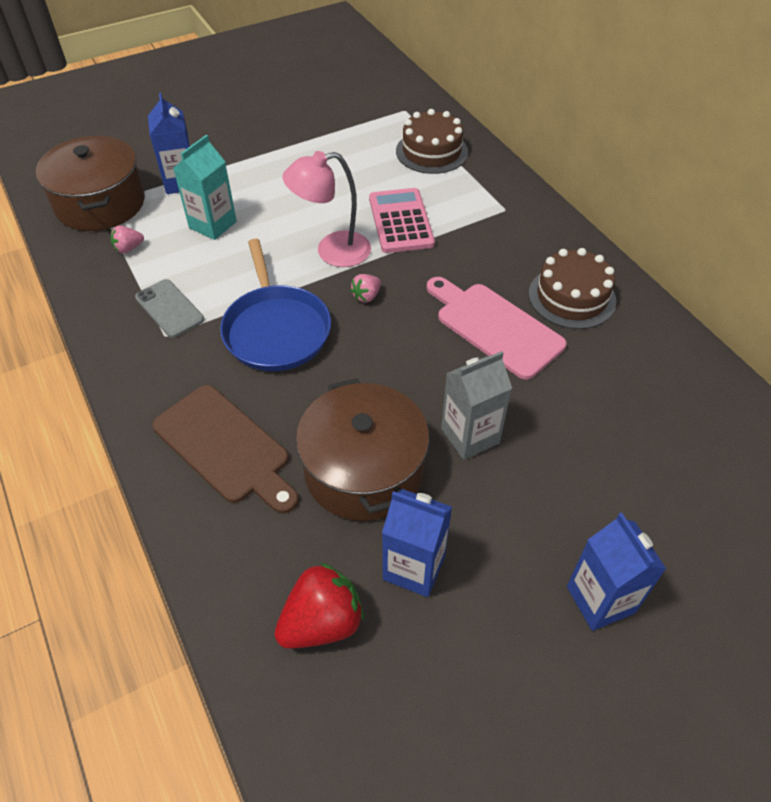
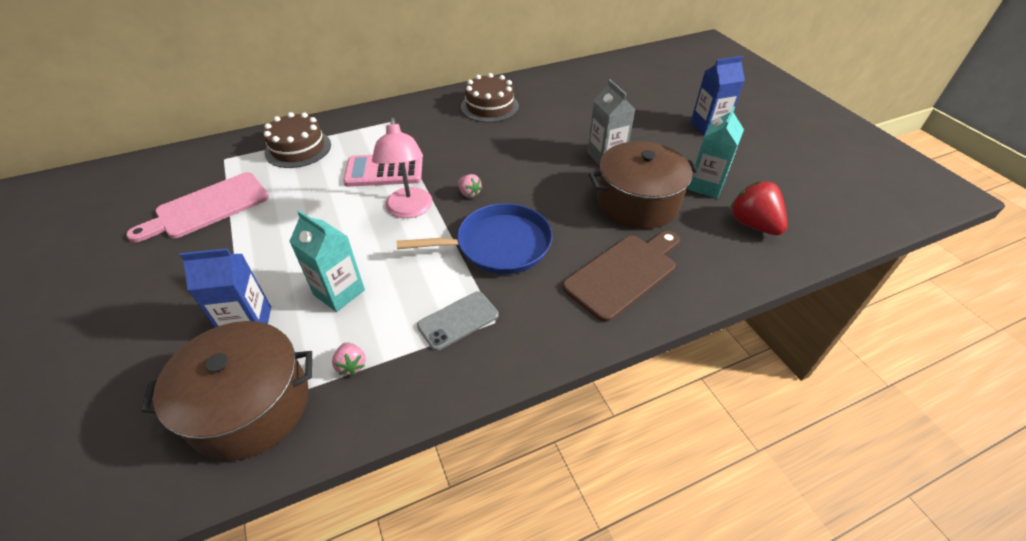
camera: 85 degrees left, 5 degrees down
blue carton [382,489,452,597] -> turquoise carton [688,106,744,198]
pink cutting board [427,277,567,380] -> pink cutting board moved to [126,172,269,242]

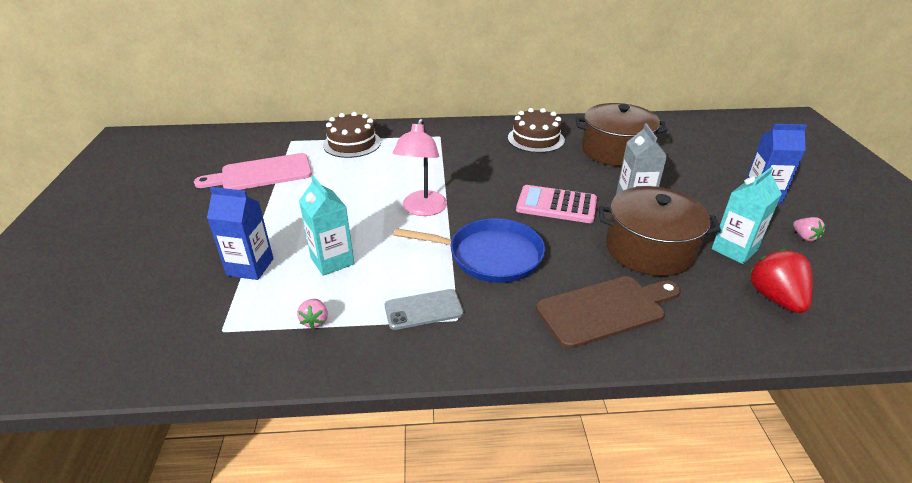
camera: 20 degrees right, 10 degrees down
brown pot [141,321,312,461] -> brown pot moved to [576,103,668,166]
pink calculator [343,155,423,187] -> pink calculator moved to [516,185,597,223]
pink strawberry [458,174,482,198] -> pink strawberry moved to [793,217,826,242]

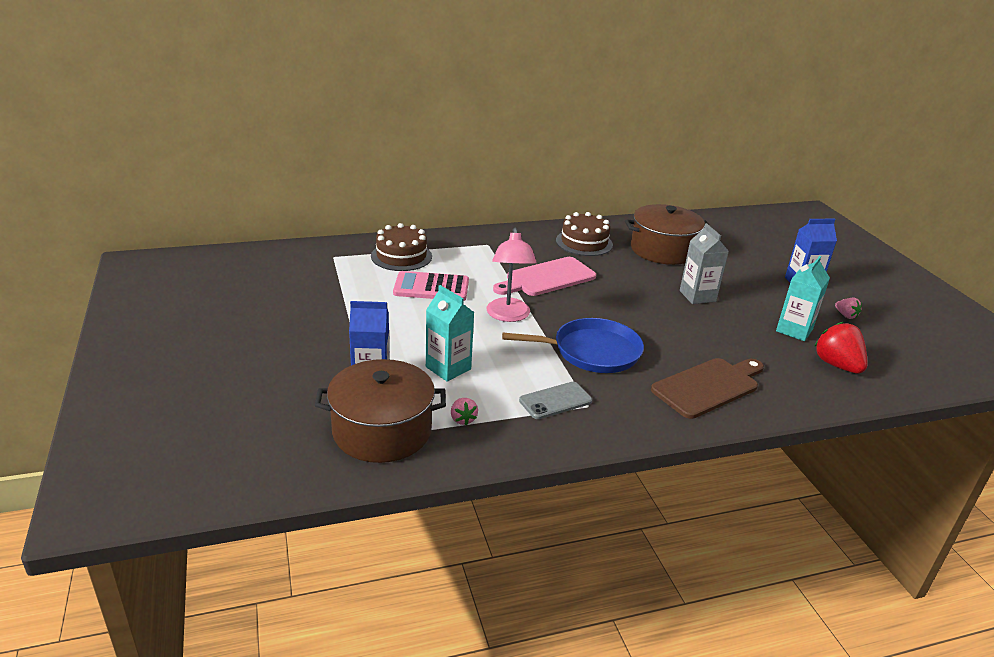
camera: 15 degrees left, 5 degrees down
pink cutting board [194,153,312,190] -> pink cutting board moved to [493,257,596,296]
pink calculator [516,185,597,223] -> pink calculator moved to [393,271,469,301]
brown pot [599,186,721,276] -> brown pot moved to [315,359,446,463]

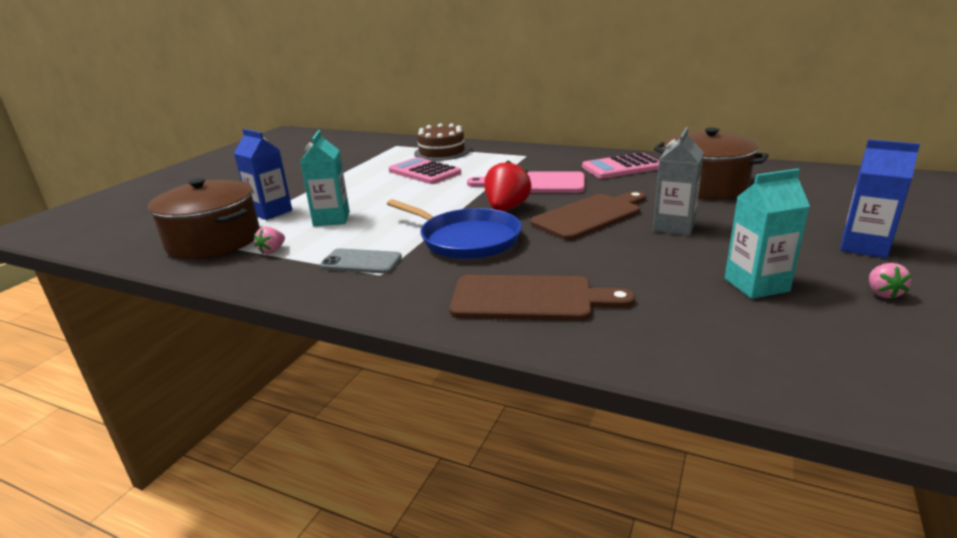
camera: 45 degrees right, 5 degrees down
pink lamp [486,228,537,322] -> none
brown cake [556,212,613,256] -> pink calculator [582,152,659,179]
red strawberry [814,322,868,374] -> red strawberry moved to [484,160,531,211]
none -> brown cutting board [530,191,646,240]

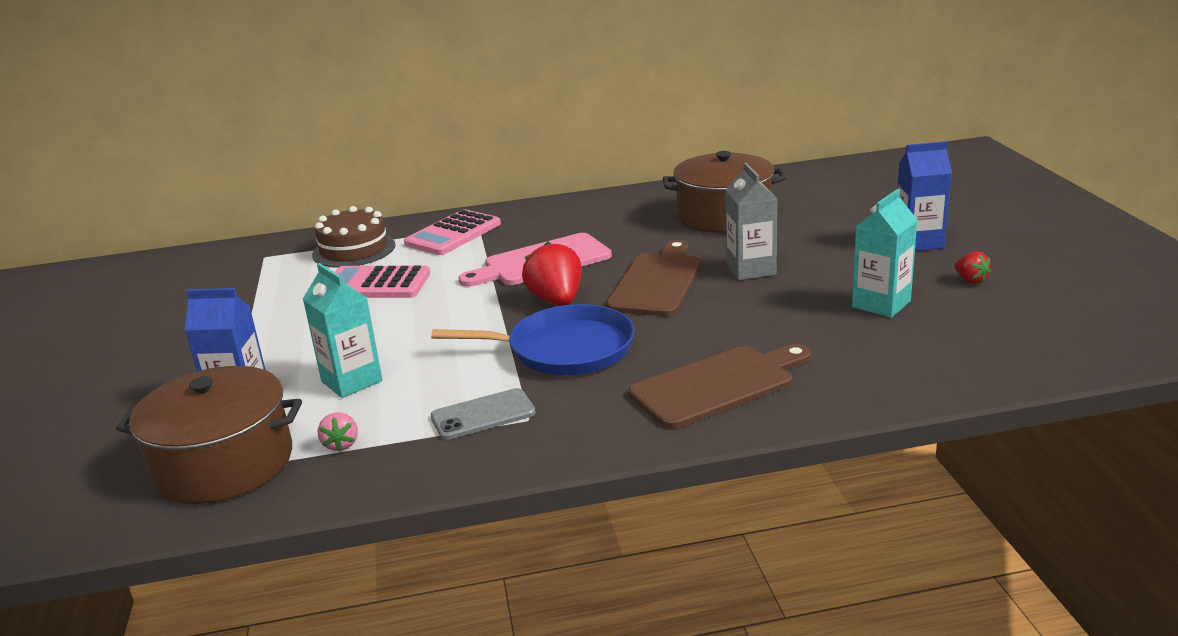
camera: 35 degrees left, 0 degrees up
pink calculator [582,152,659,179] -> pink calculator moved to [404,209,501,255]
pink strawberry [869,263,912,299] -> red strawberry [954,252,991,284]

